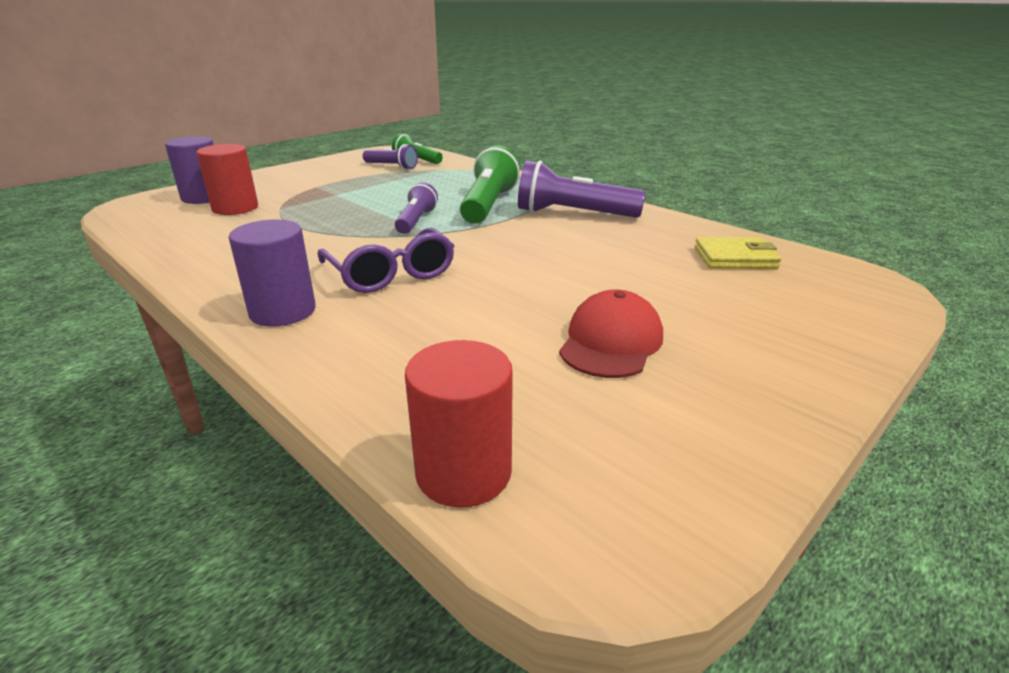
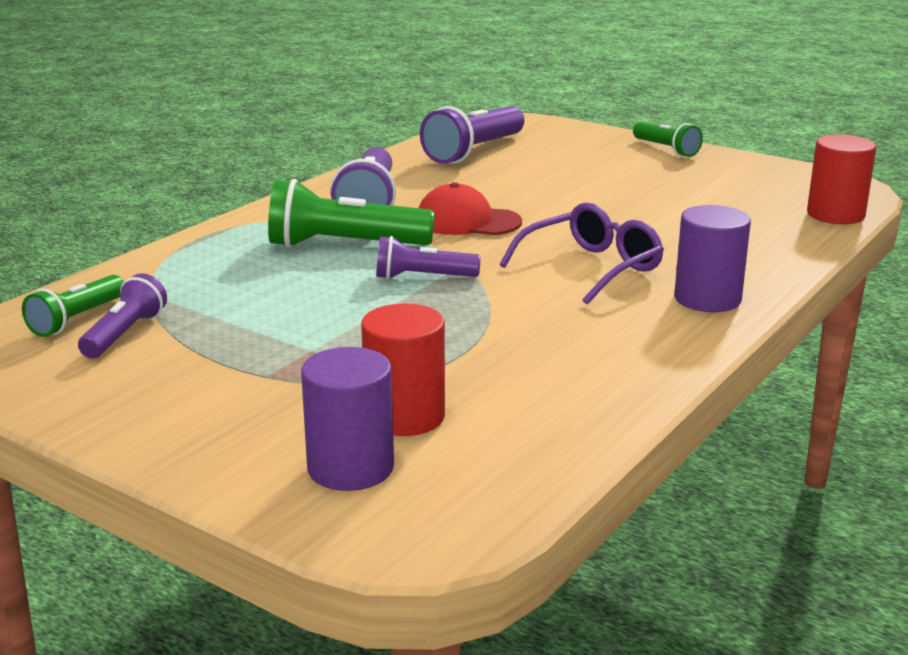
camera: 100 degrees left, 5 degrees down
red cap [559,290,663,378] -> red cap moved to [419,182,522,235]
yellow wallet [695,237,781,269] -> purple flashlight [420,106,524,164]
none -> green flashlight [633,122,703,157]

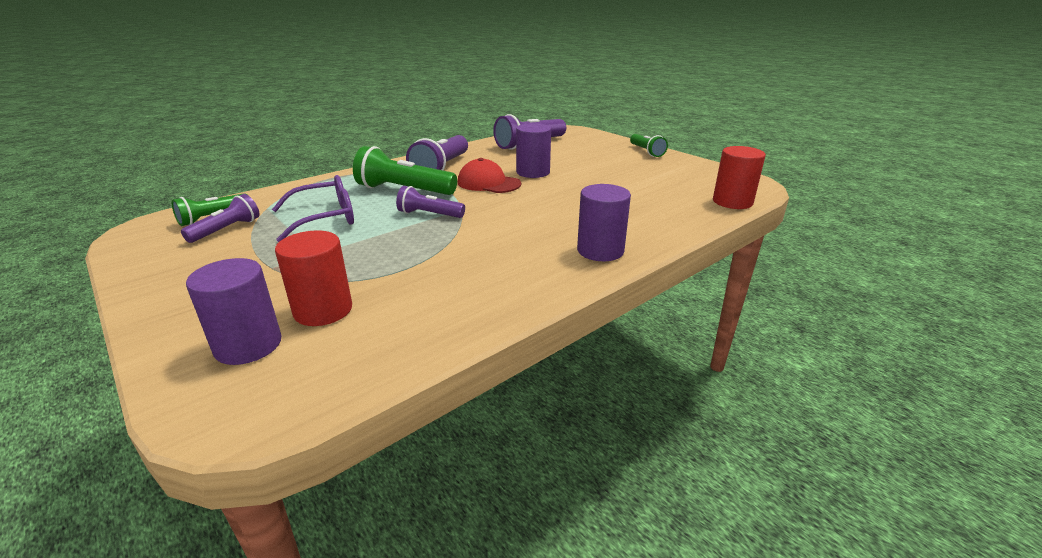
camera: 15 degrees right, 5 degrees up
purple glasses [500,202,664,305] -> purple glasses moved to [272,175,354,242]
none -> purple cylinder [516,123,551,178]

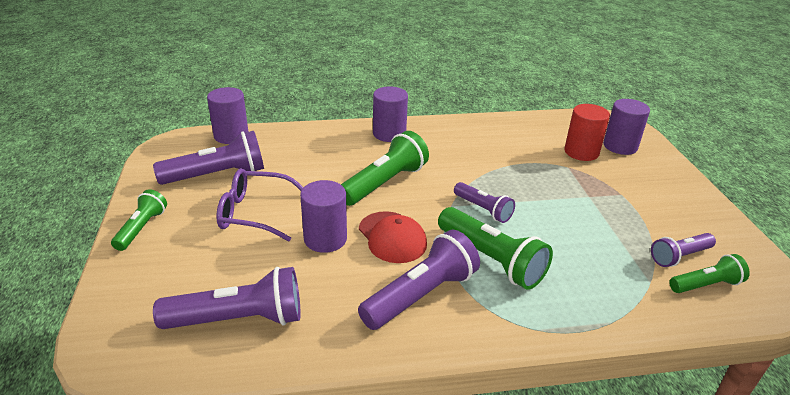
camera: 150 degrees left, 5 degrees up
purple glasses [272,175,354,242] -> purple glasses moved to [216,168,304,241]
red cylinder [713,146,766,209] -> purple cylinder [207,87,248,144]
none -> purple flashlight [153,131,264,185]
none -> green flashlight [341,131,429,206]

